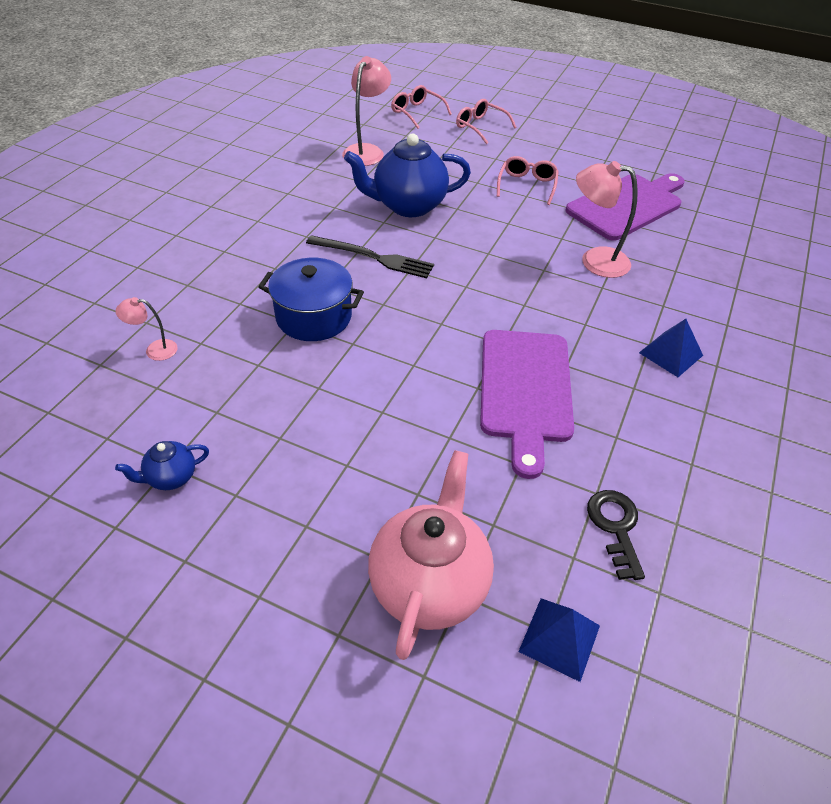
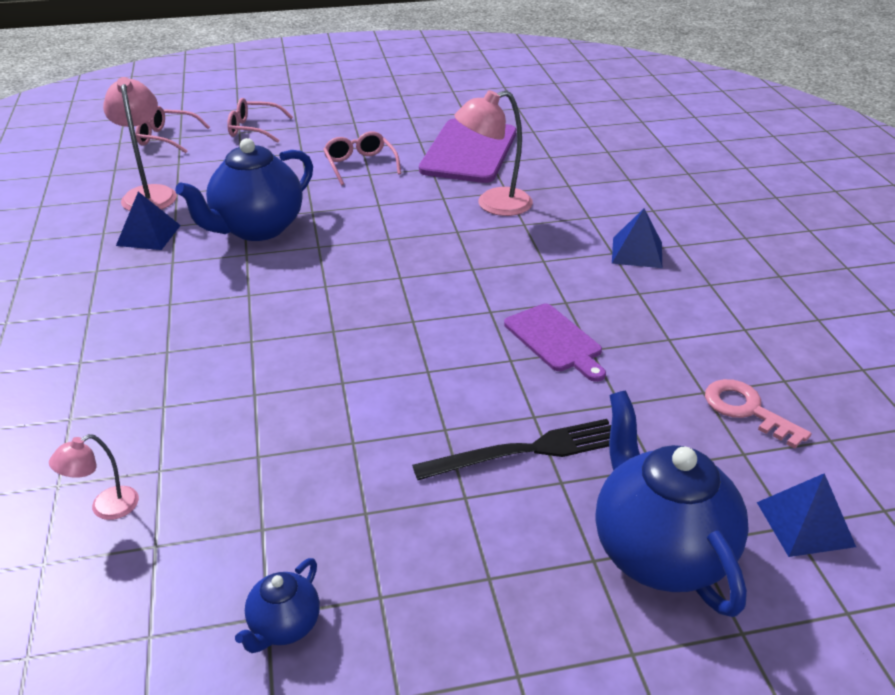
camera: 35 degrees left, 10 degrees down
blue pot [258,258,364,341] -> none
black fork [306,235,434,278] -> black fork moved to [412,419,611,480]
pink teapot [368,450,494,660] -> blue teapot [596,390,749,617]
purple cutting board [480,330,574,479] -> purple cutting board [504,304,606,382], size x0.58
black key [587,490,645,580] -> pink key [705,379,812,449]
none -> blue pyramid [116,192,181,250]

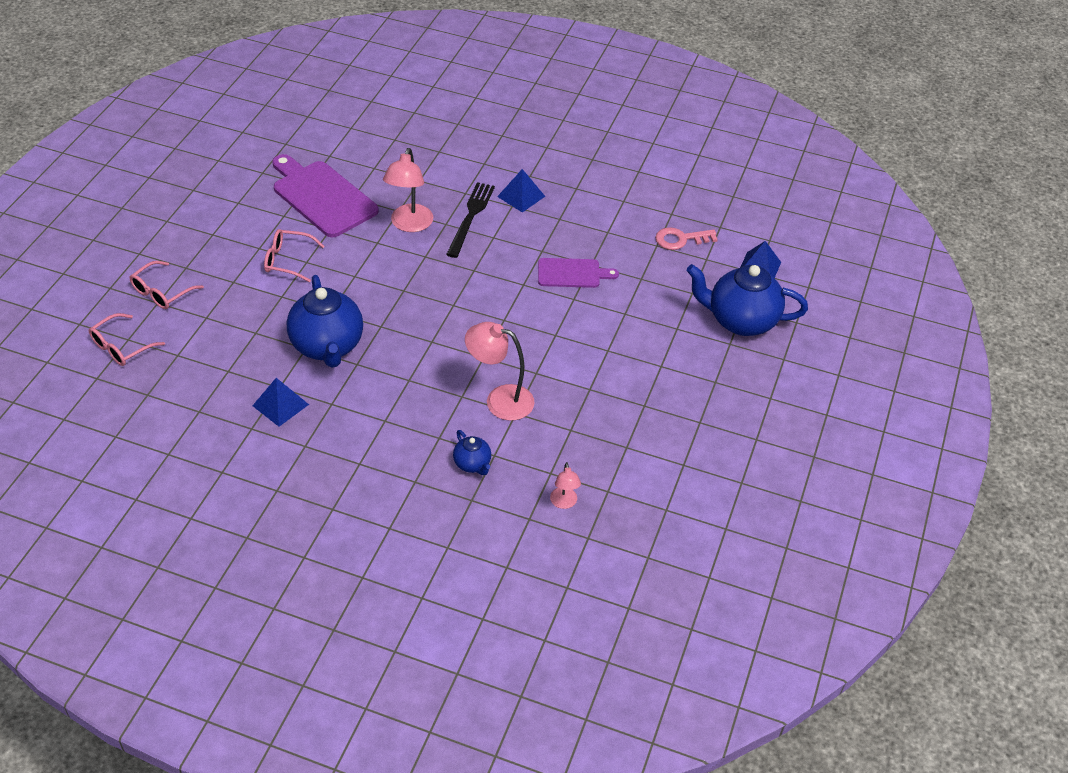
camera: 60 degrees left, 10 degrees up
pink lamp [103,77,177,211] -> pink lamp moved to [465,322,535,421]
blue teapot [235,558,320,653] -> blue teapot moved to [453,430,491,475]
black fork [412,419,611,480] -> black fork moved to [446,182,495,258]

